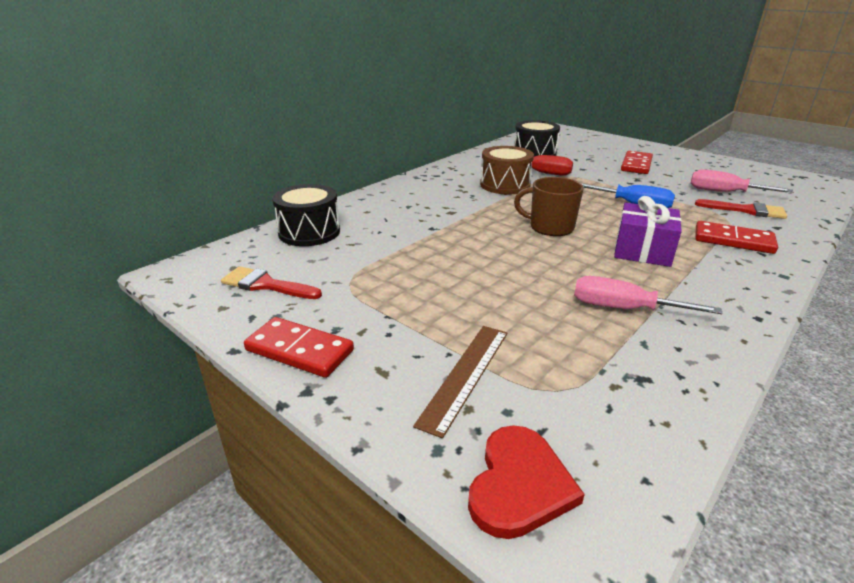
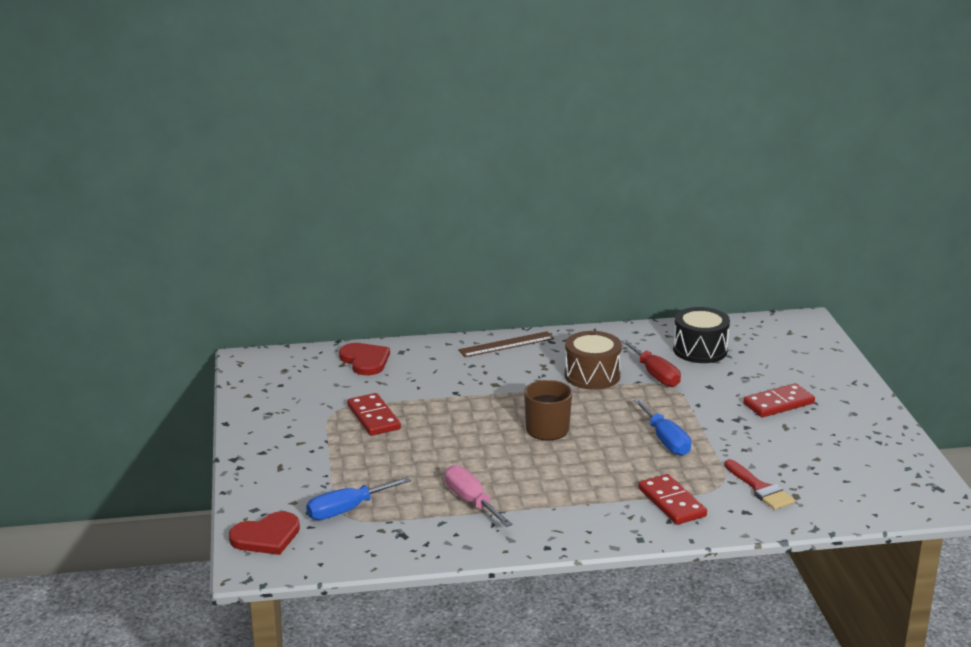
camera: 40 degrees right, 5 degrees down
red brush [221,266,322,299] -> none
red domino [244,317,354,378] -> red domino moved to [347,393,401,436]
black drum [272,184,340,246] -> red heart [339,343,390,375]
brown ruler [413,326,507,438] -> brown ruler moved to [458,331,554,357]
purple gift [614,196,682,267] -> none
pink screwdriver [690,169,793,193] -> none
none -> blue screwdriver [306,477,411,520]

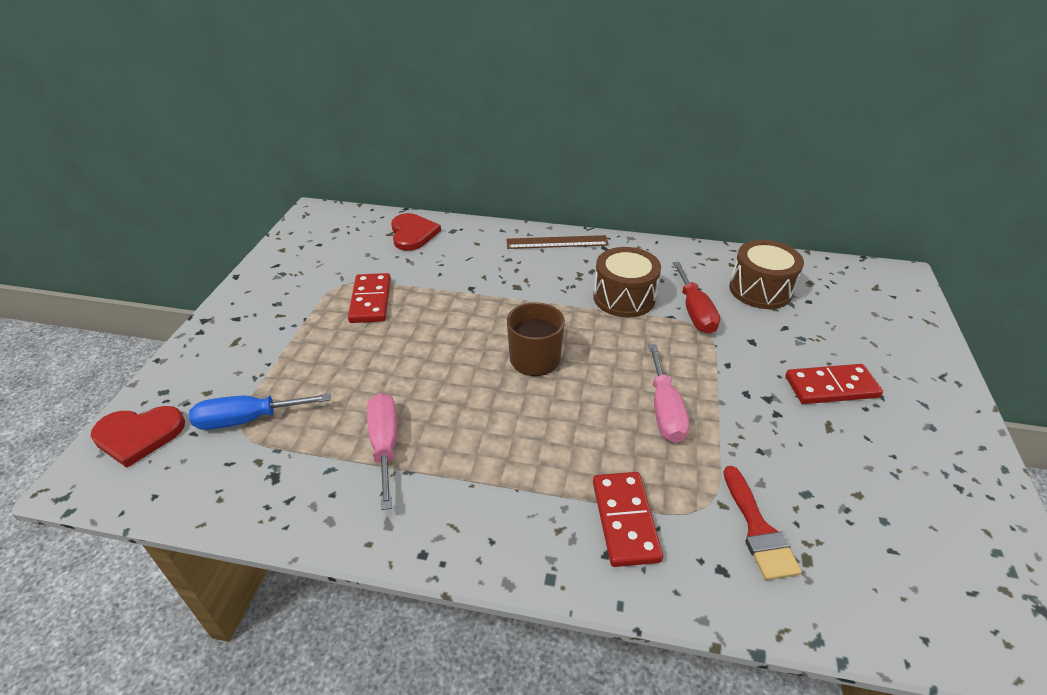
camera: 20 degrees right, 15 degrees up
blue screwdriver [634,399,691,456] -> pink screwdriver [648,344,689,443]
black drum [673,307,730,363] -> brown drum [729,240,804,309]

